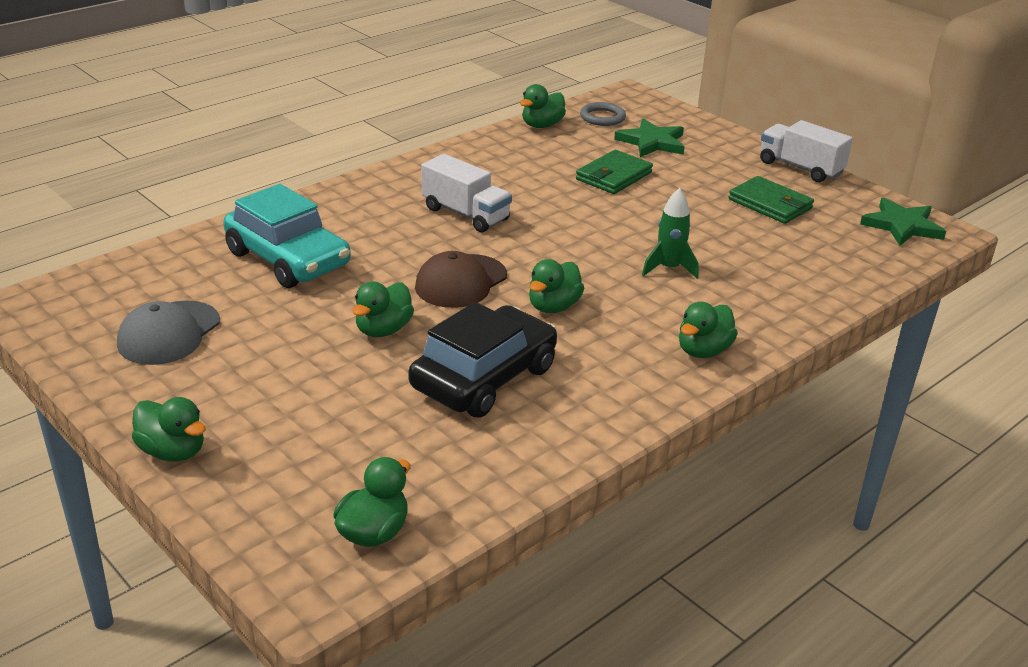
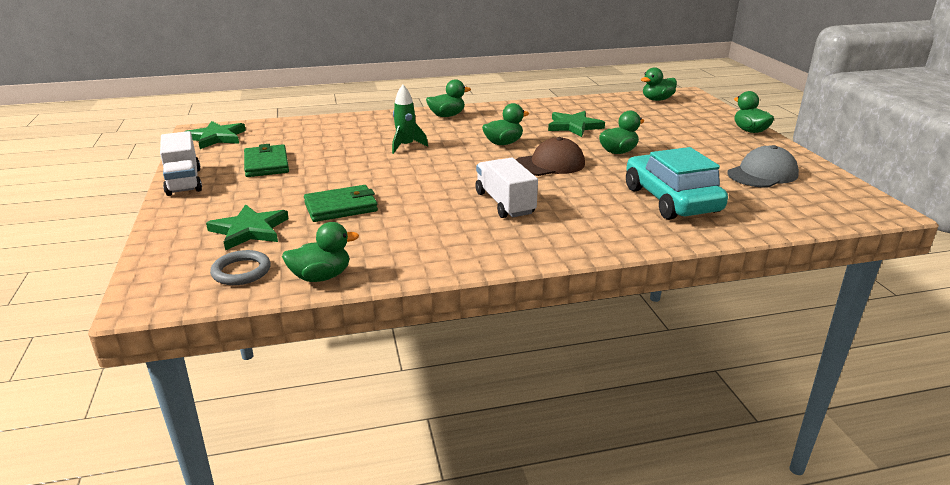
camera: 150 degrees left, 5 degrees down
black car [408,302,557,418] -> green star [548,111,605,137]

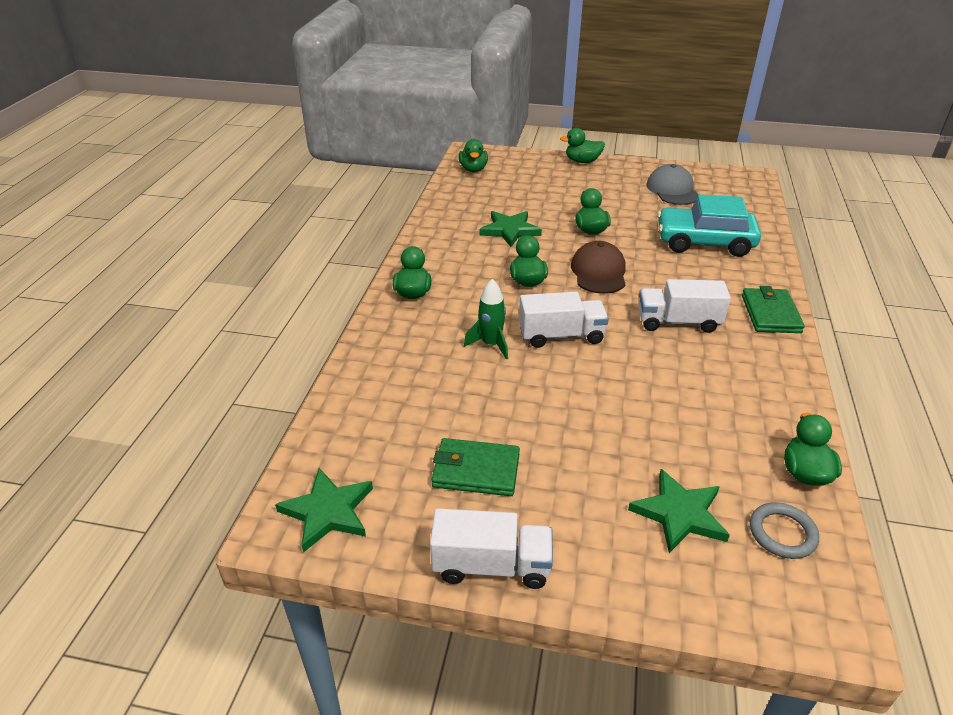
camera: 65 degrees left, 10 degrees up
green wallet [304,185,378,222] -> green wallet moved to [742,286,805,333]
none -> white truck [519,292,609,348]

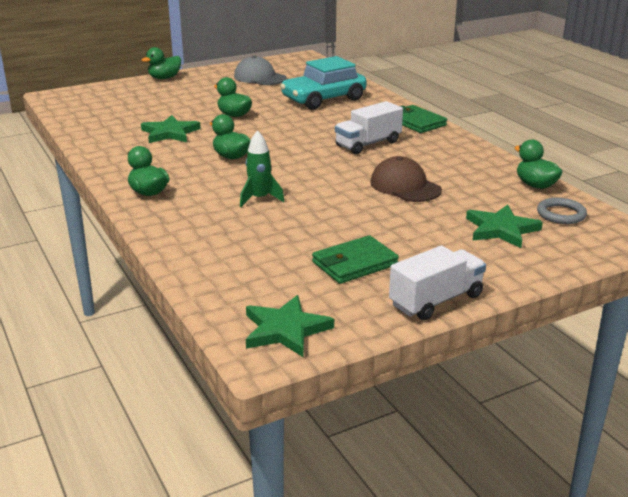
camera: 40 degrees left, 10 degrees down
green duck [459,139,488,172] -> none
white truck [519,292,609,348] -> none
brown cap [571,241,626,294] -> brown cap moved to [370,156,442,202]

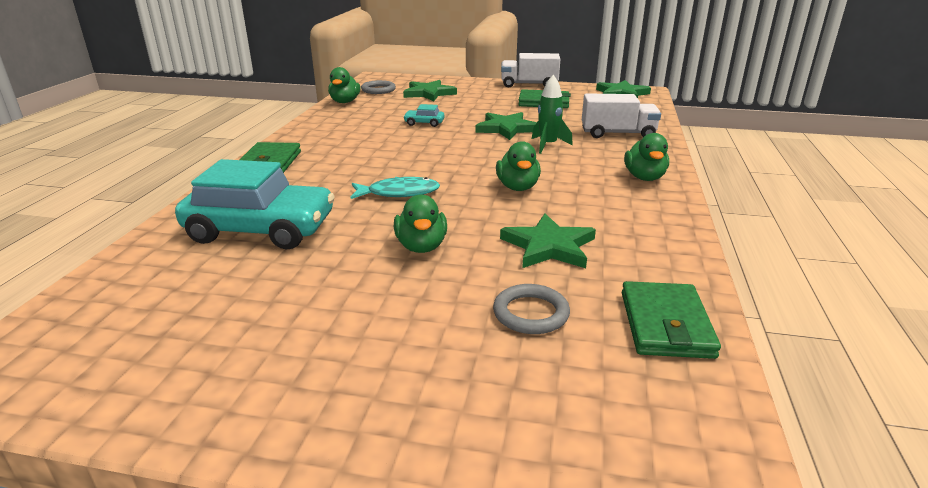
camera: 140 degrees left, 0 degrees up
green duck [142,47,181,79] -> none
grey cap [234,56,287,85] -> none
white truck [335,101,403,154] -> white truck moved to [582,93,661,138]
brown cap [370,156,442,202] -> turquoise car [403,104,445,127]
none -> turquoise fish [351,177,440,199]
none -> green star [475,112,537,140]
none -> grey ring [493,284,570,334]
none -> green wallet [622,281,721,359]

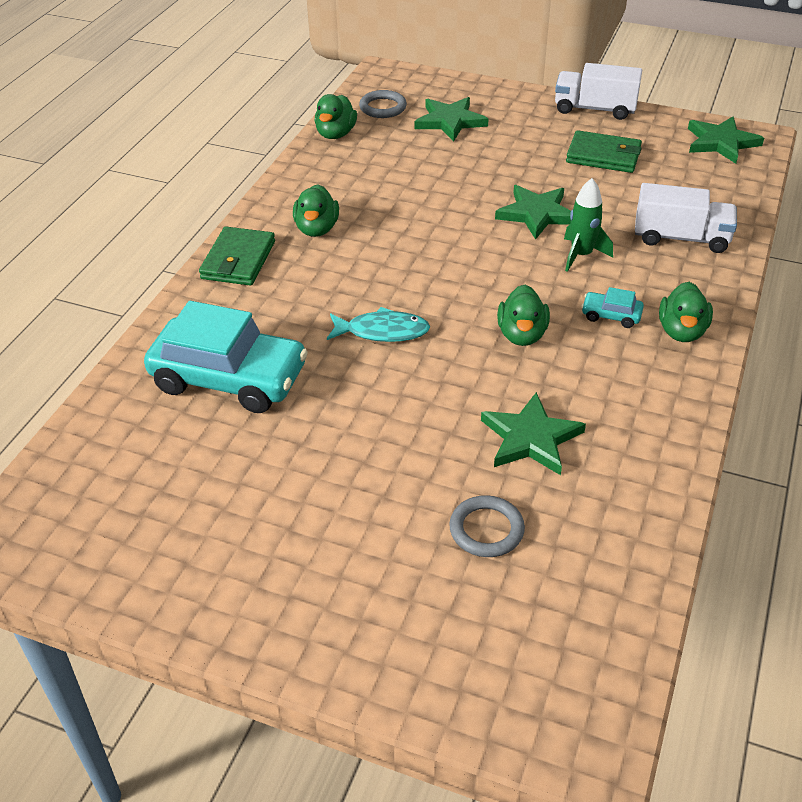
camera: 10 degrees right, 15 degrees up
green duck [394,194,447,253] -> green duck moved to [293,184,339,237]
turquoise car [403,104,445,127] -> turquoise car moved to [581,287,644,328]
green wallet [622,281,721,359] -> none

